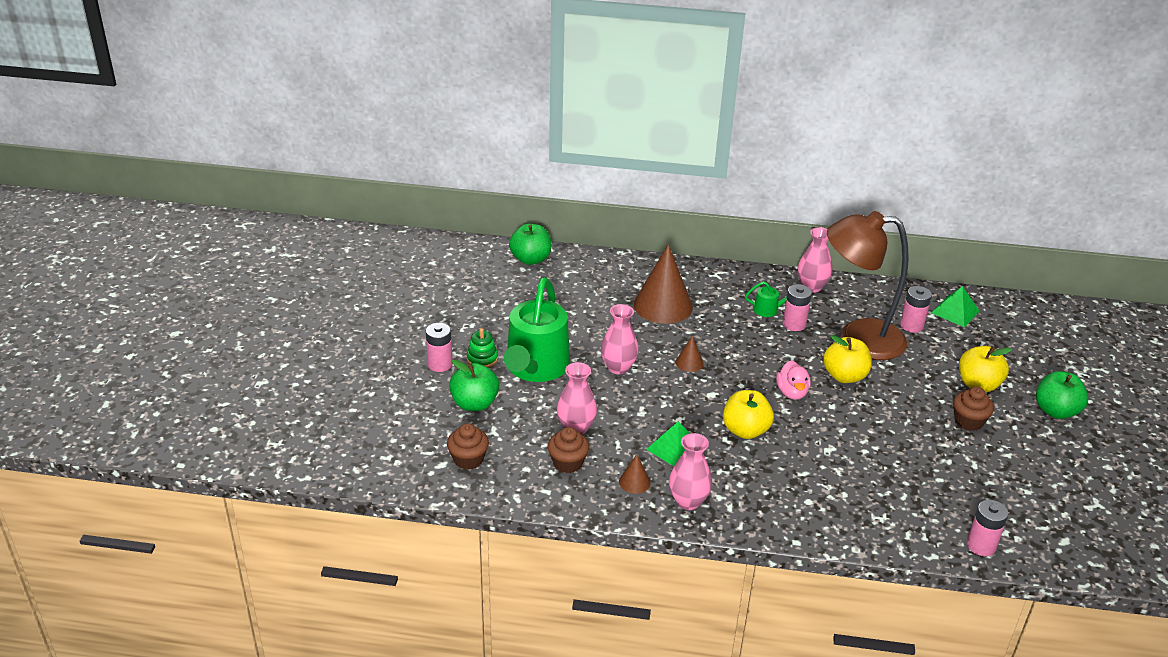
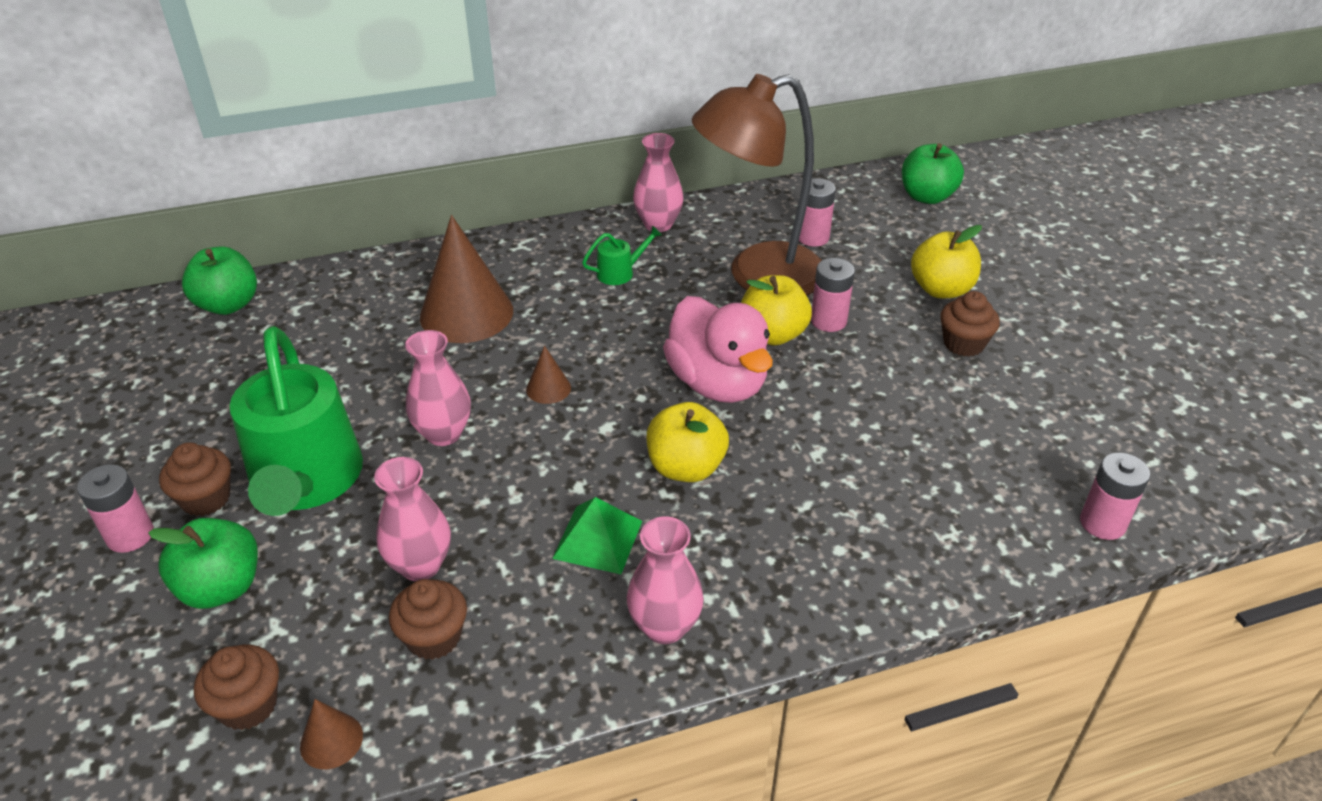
camera: 25 degrees left, 5 degrees up
green stacking toy [467,328,498,368] -> brown cupcake [159,442,231,516]
brown cone [619,454,650,494] -> brown cone moved to [300,699,363,769]
pink duck [776,360,811,400] -> pink duck [663,296,773,403], size x1.83
pink battery [783,284,812,331] -> pink battery moved to [811,258,855,332]
green pyramid [931,286,980,327] -> none
green apple [1036,371,1089,419] -> green apple moved to [902,143,964,204]

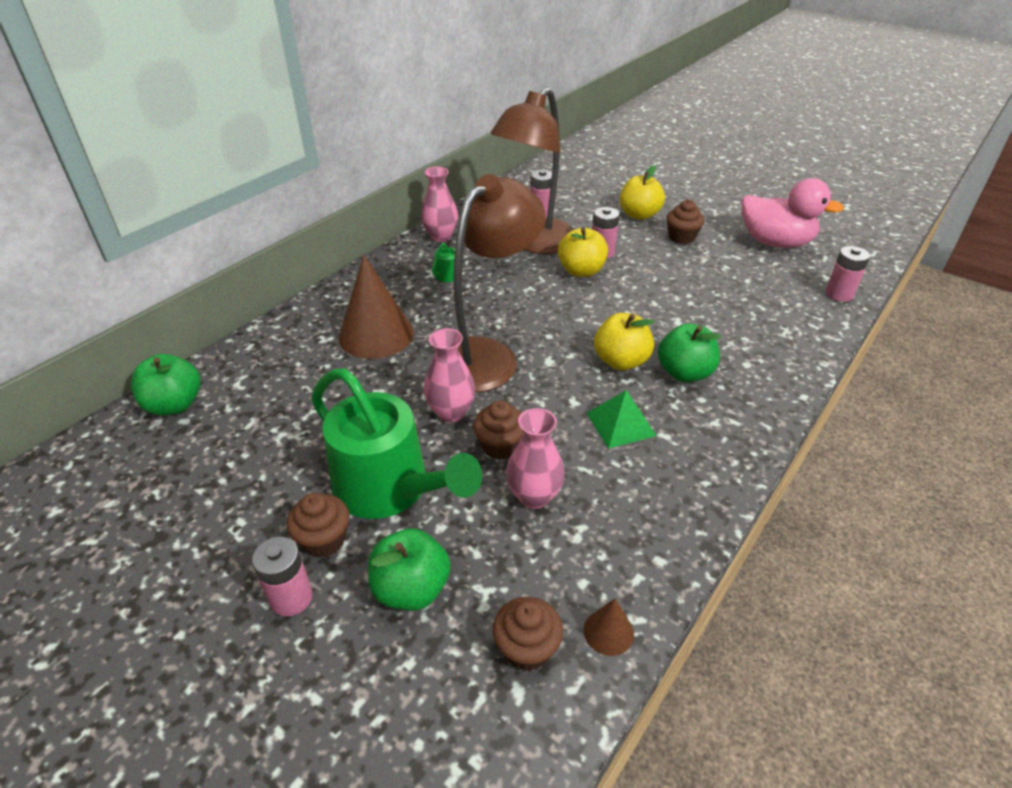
camera: 35 degrees left, 0 degrees up
brown cupcake [389,579,467,660] -> brown cupcake moved to [473,401,524,459]
brown cone [526,346,571,404] -> brown lamp [453,174,545,393]
pink vase [627,516,704,644] -> none
pink duck [663,296,773,403] -> pink duck moved to [742,178,844,248]
green apple [902,143,964,204] -> green apple moved to [658,323,721,382]

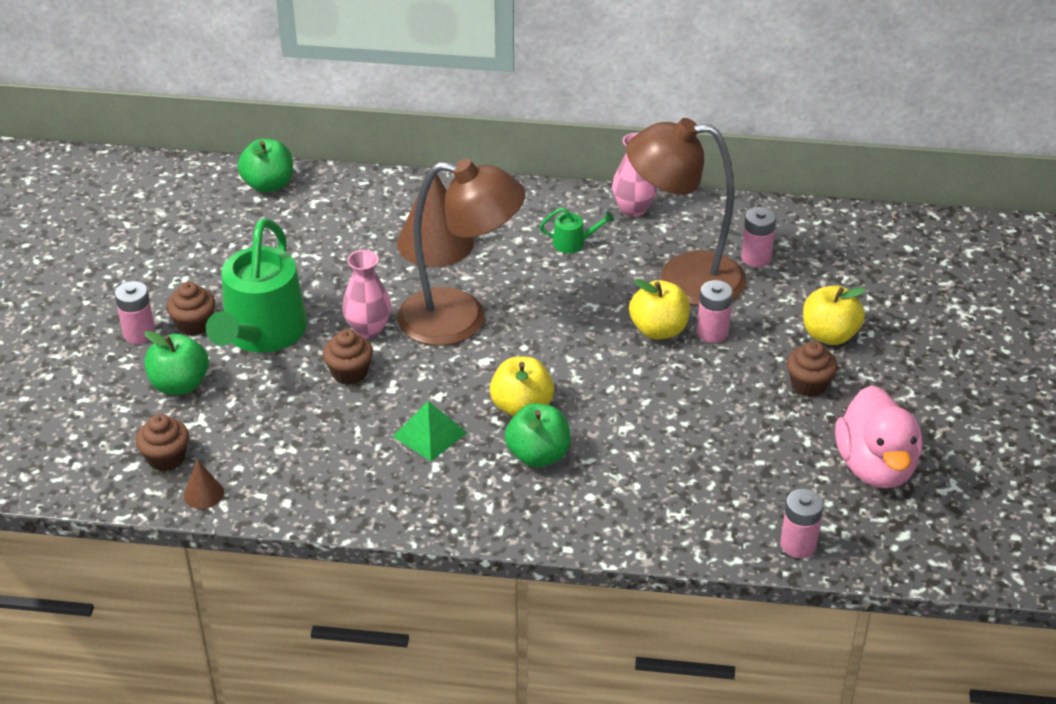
camera: 60 degrees right, 0 degrees up
pink vase [506,408,565,509] -> none

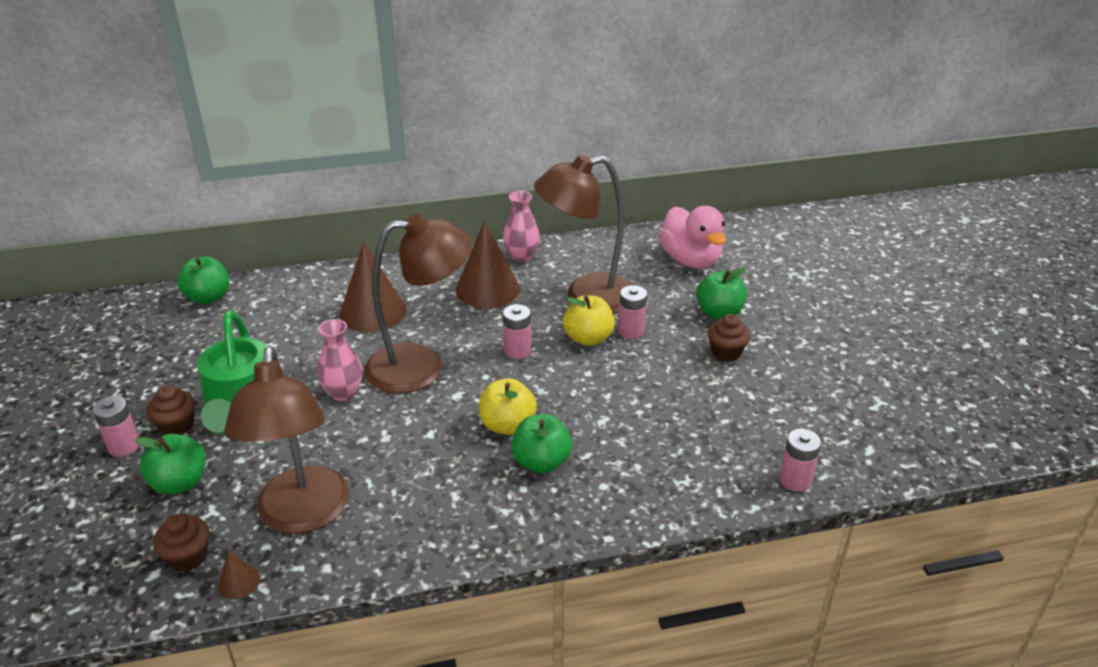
camera: 20 degrees left, 5 degrees down
brown cupcake [323,329,373,385] -> none
green pyramid [393,401,467,461] -> none
green watering can [539,208,614,253] -> brown cone [456,220,520,308]
pink battery [741,207,776,267] -> pink battery moved to [503,304,531,359]
yellow apple [803,285,866,345] -> green apple [696,267,747,319]
pink duck [835,385,923,488] -> pink duck moved to [659,206,726,268]
none -> brown lamp [224,347,349,534]

